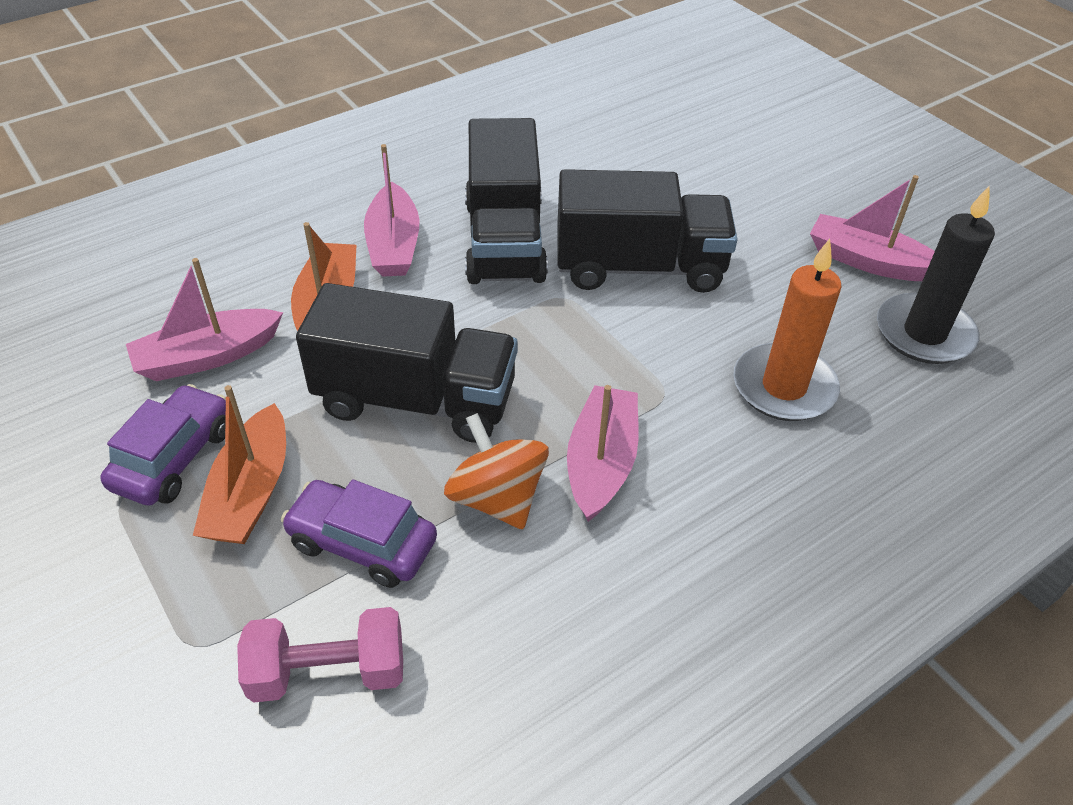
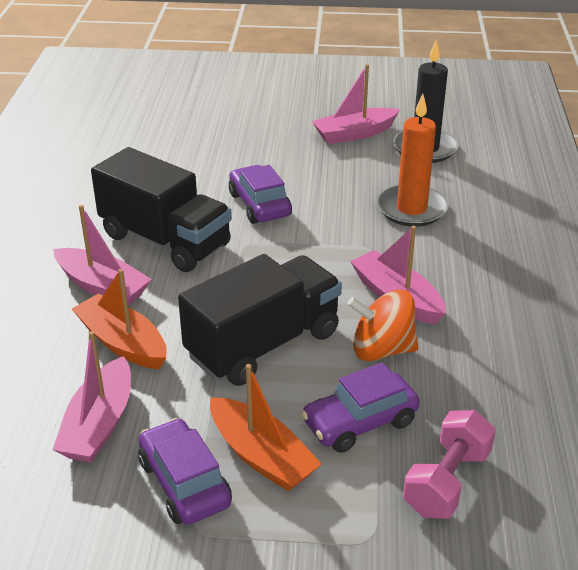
camera: 50 degrees left, 10 degrees down
black truck [557,169,738,293] -> purple car [229,165,292,224]

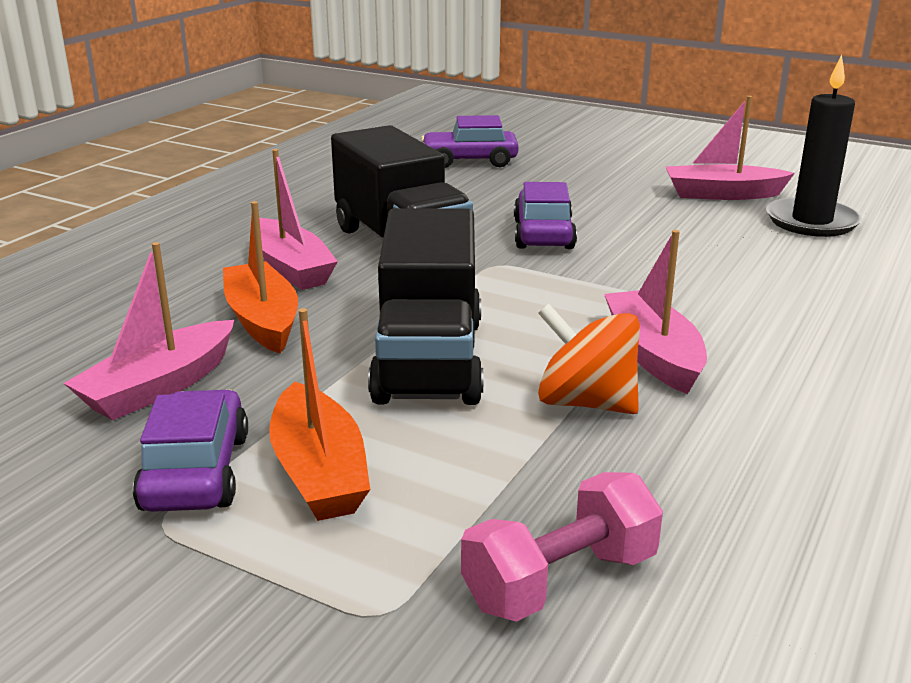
camera: 25 degrees right, 10 degrees down
black truck [178,254,342,386] -> black truck turned 105 degrees clockwise [368,208,483,405]
purple car [301,362,420,453] -> purple car moved to [421,115,519,168]
orange candle [377,94,448,227] -> none

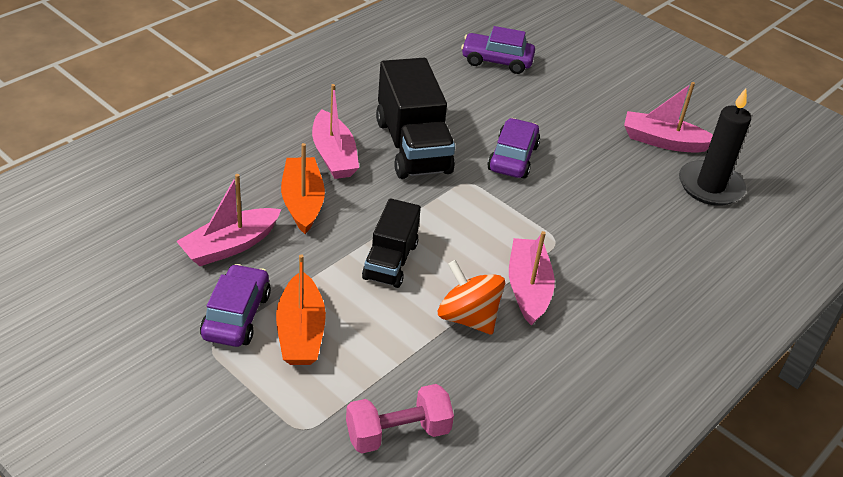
camera: 10 degrees right, 15 degrees up
black truck [368,208,483,405] -> black truck [362,198,421,288], size x0.62

